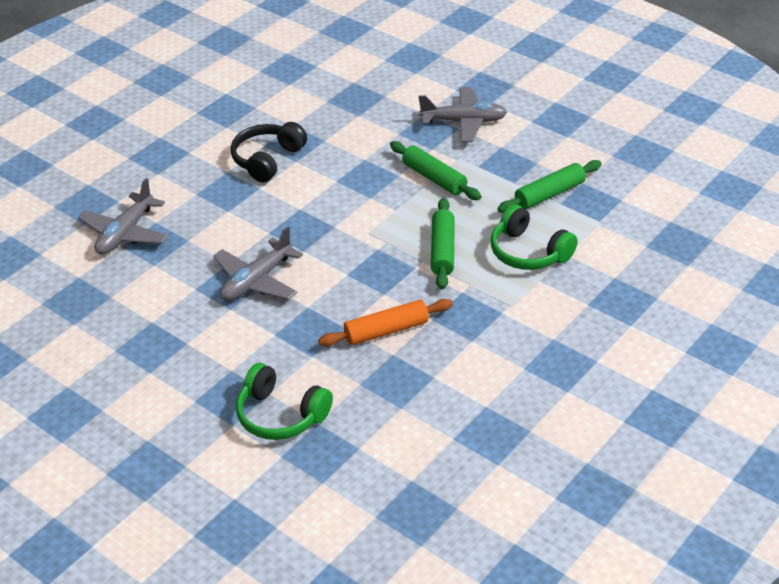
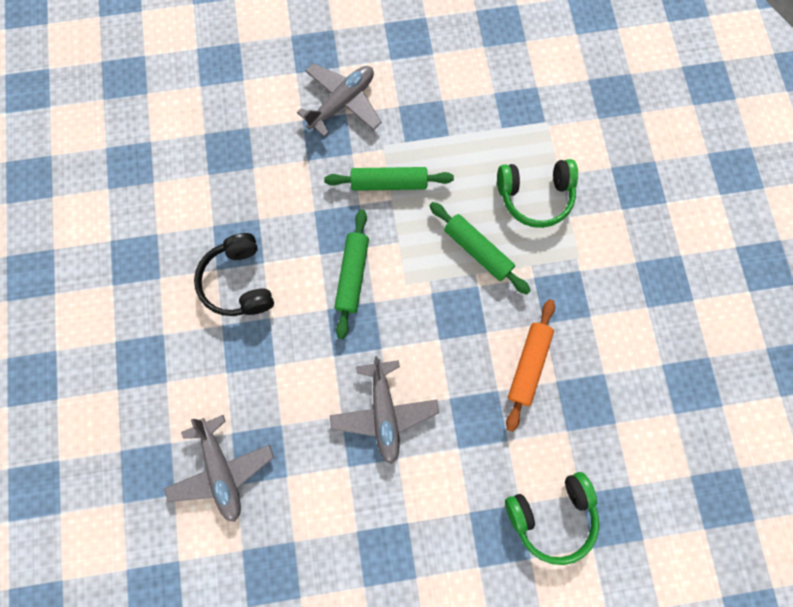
camera: 50 degrees left, 35 degrees up
green rolling pin [498,160,602,213] -> green rolling pin moved to [334,209,369,339]

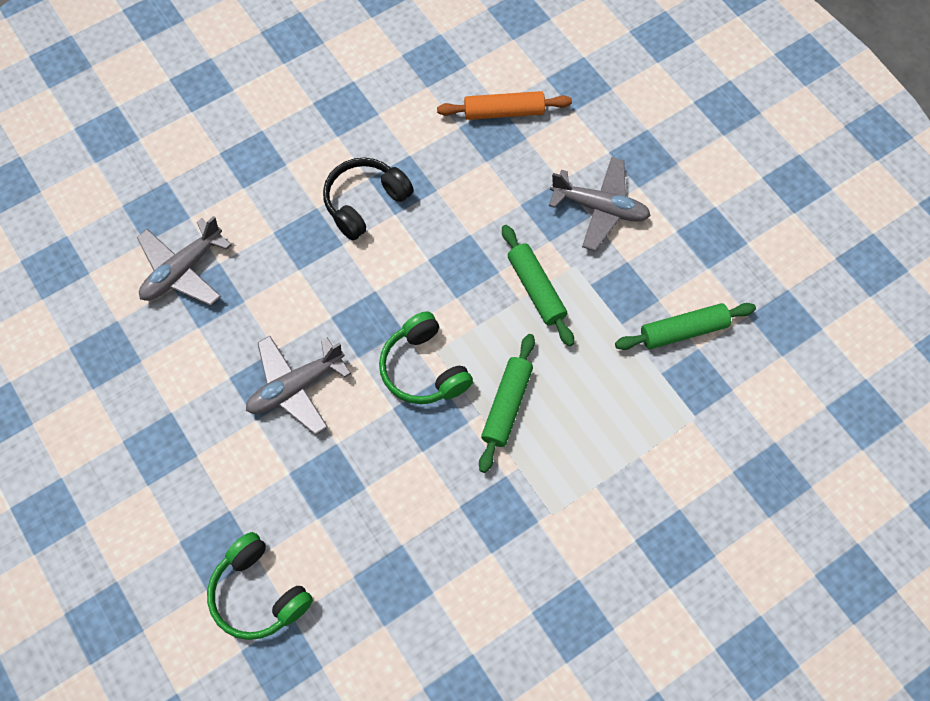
camera: 65 degrees right, 10 degrees down
green rolling pin [334,209,369,339] -> green rolling pin moved to [615,303,756,350]
green headphones [497,159,578,228] -> green headphones moved to [379,311,473,404]
orange rolling pin [506,299,555,432] -> orange rolling pin moved to [437,91,572,120]

